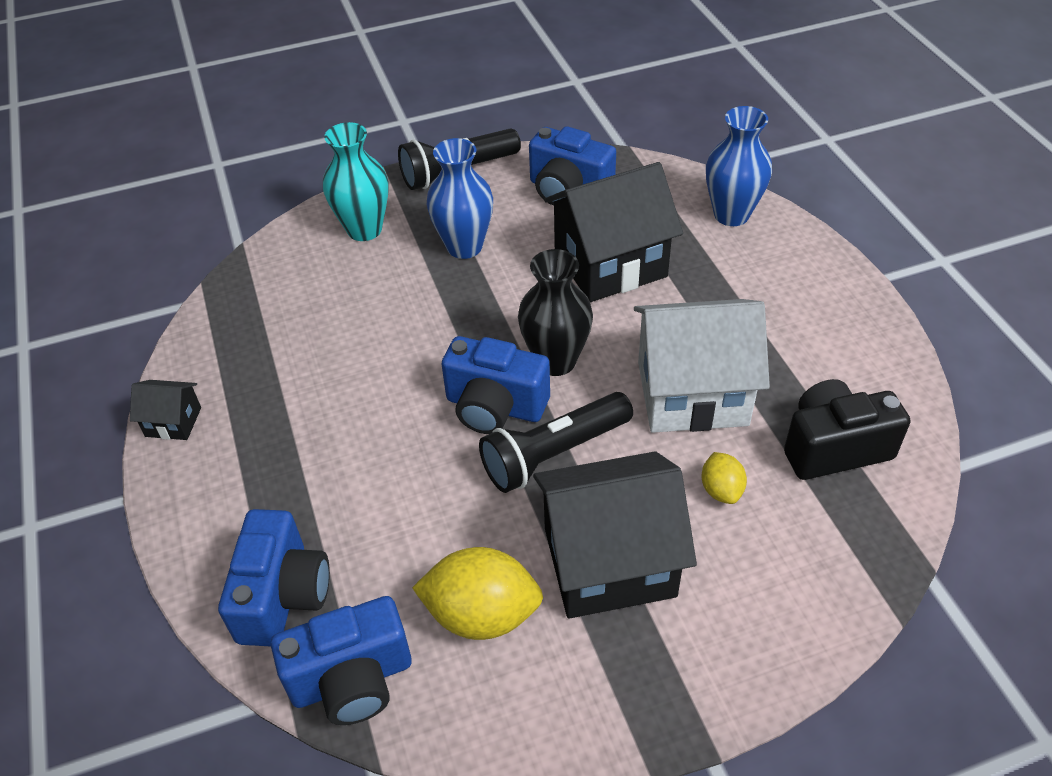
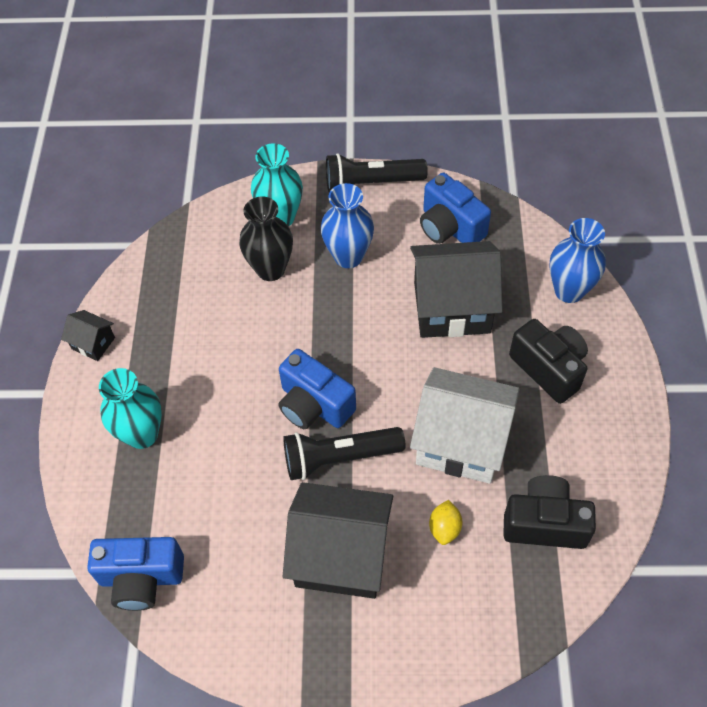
camera: 20 degrees right, 10 degrees up
blue camera [218,509,330,646] -> none
yellow lemon [412,547,543,640] -> none
black vase [518,249,593,376] -> black vase moved to [239,197,293,281]
none -> turquoise vase [99,368,162,449]
none -> black camera [509,319,588,404]

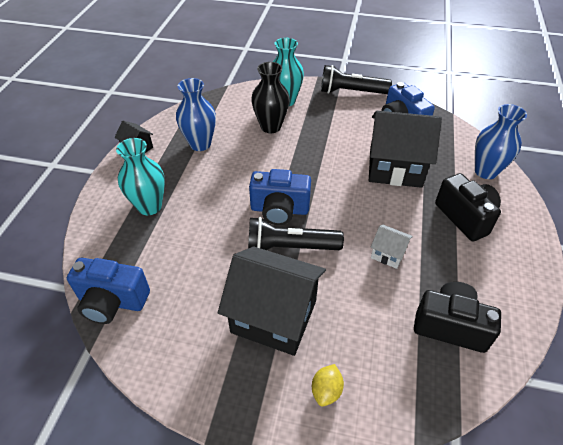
camera: 10 degrees right, 10 degrees down
blue camera [279,349,356,429] -> blue camera turned 45 degrees counterclockwise [249,169,311,225]
blue vase [321,183,374,268] -> blue vase moved to [176,78,216,151]
white house [410,367,519,484] -> white house [371,225,413,269], size x0.45
yellow lemon [429,500,462,545] -> yellow lemon moved to [312,364,344,406]

